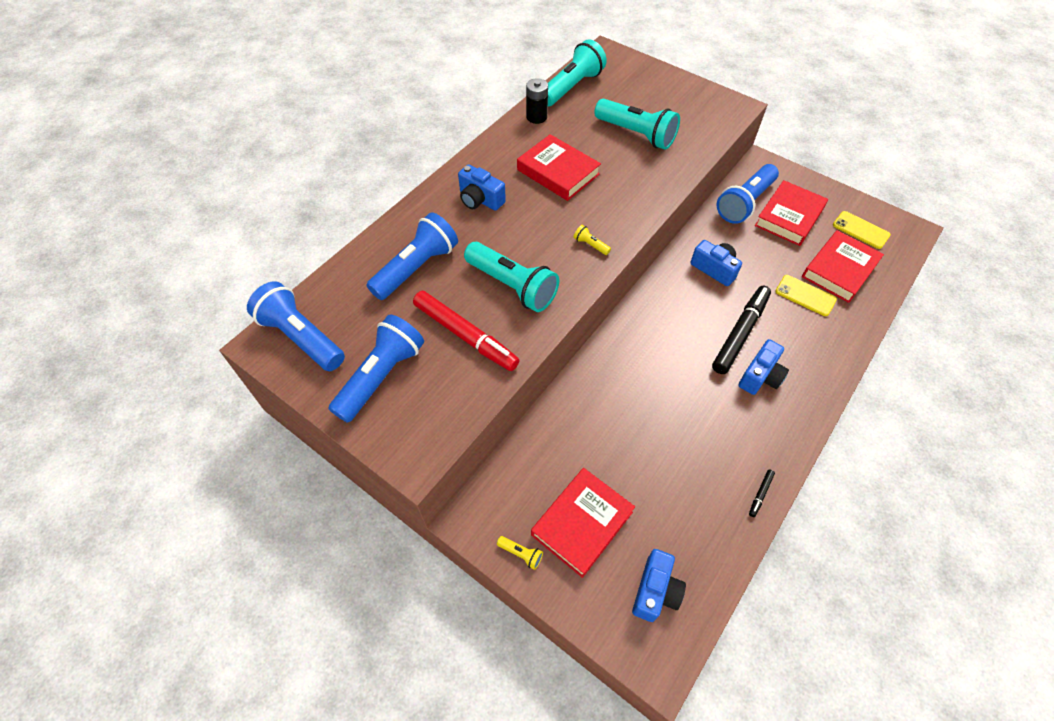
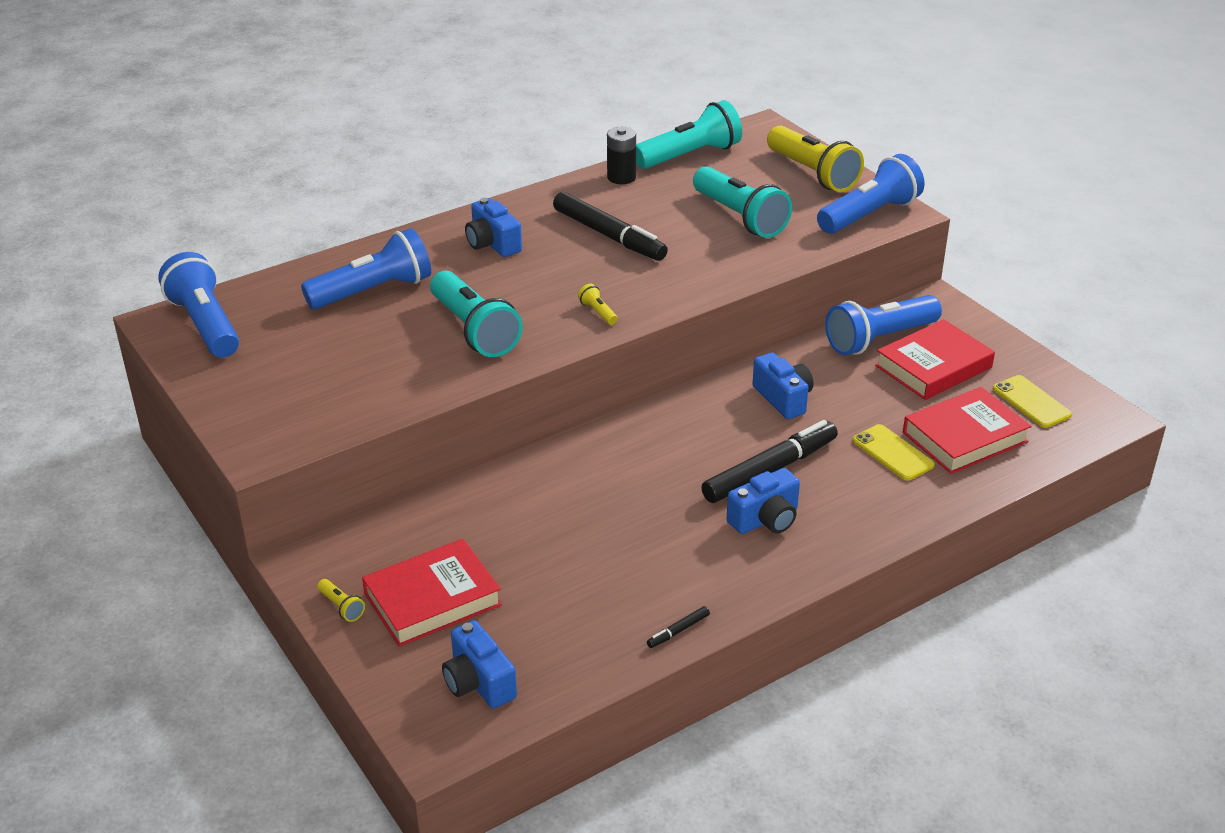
camera: 20 degrees right, 20 degrees down
blue flashlight [328,315,424,423] -> blue flashlight moved to [817,154,925,234]
red marker [413,291,520,371] -> none
red book [517,134,601,201] -> black marker [553,192,668,261]
blue camera [632,549,686,622] -> blue camera turned 105 degrees clockwise [442,620,517,709]
none -> yellow flashlight [767,126,864,192]

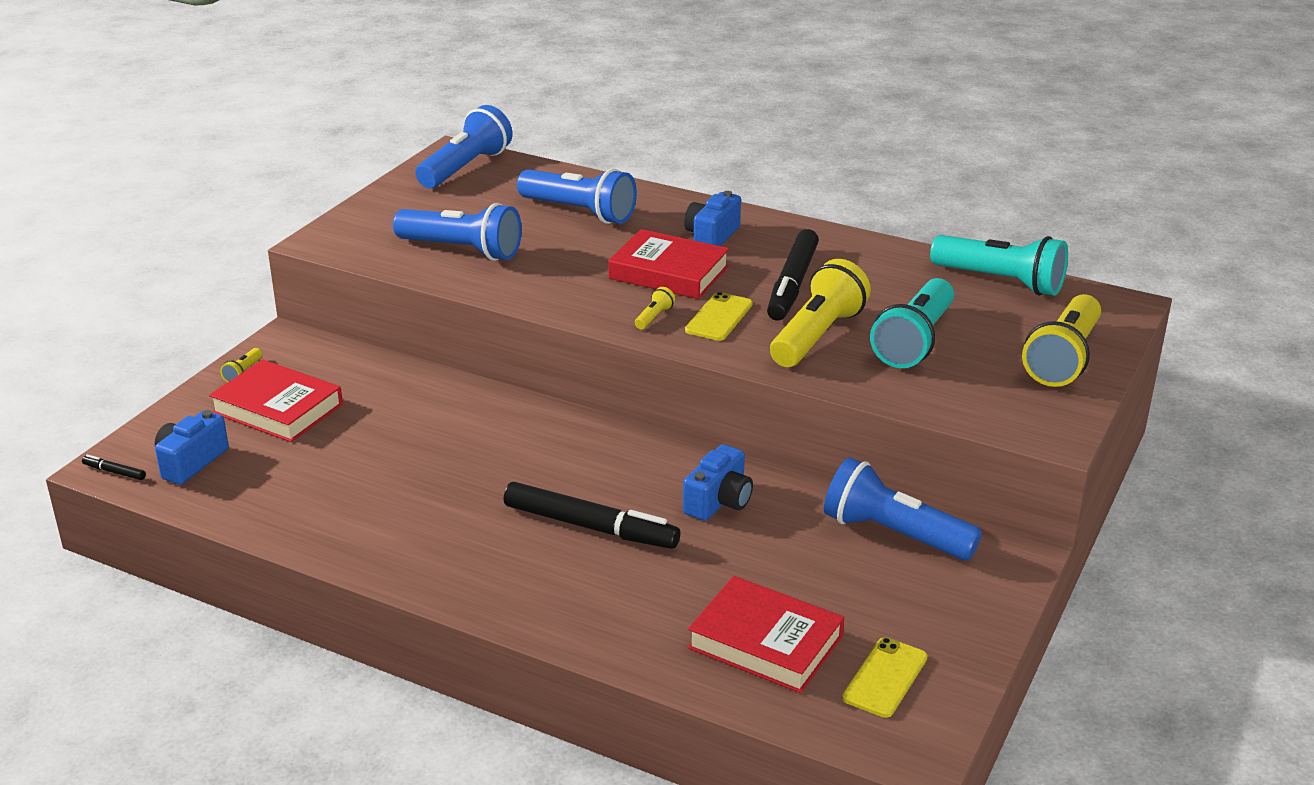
camera: 60 degrees right, 5 degrees down
turquoise flashlight [430,271,523,357] -> none
black battery [607,127,636,184] -> none
black marker [647,606,710,648] -> black marker moved to [82,455,146,480]
blue camera [727,468,800,534] -> none
blue flashlight [817,154,925,234] -> blue flashlight moved to [393,203,522,261]
yellow phone [852,424,935,481] -> yellow phone moved to [685,292,753,341]
red book [875,319,995,400] -> red book moved to [608,229,729,299]
none -> yellow flashlight [770,259,871,367]

